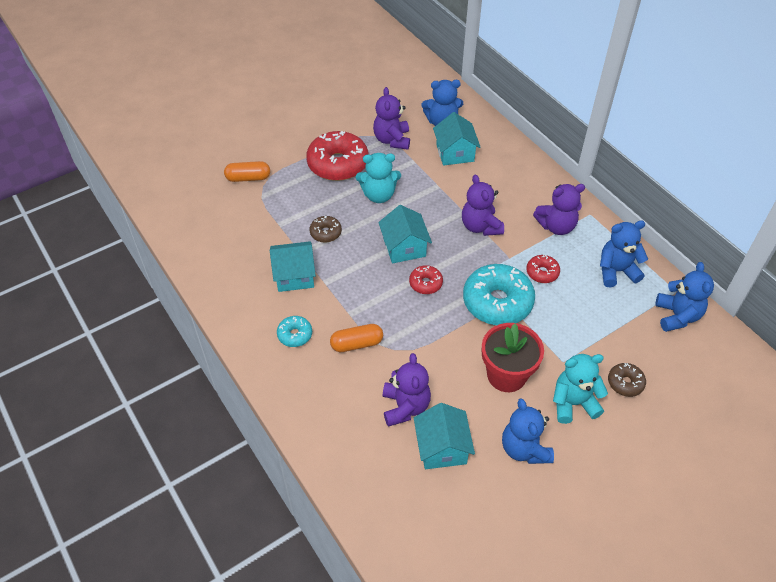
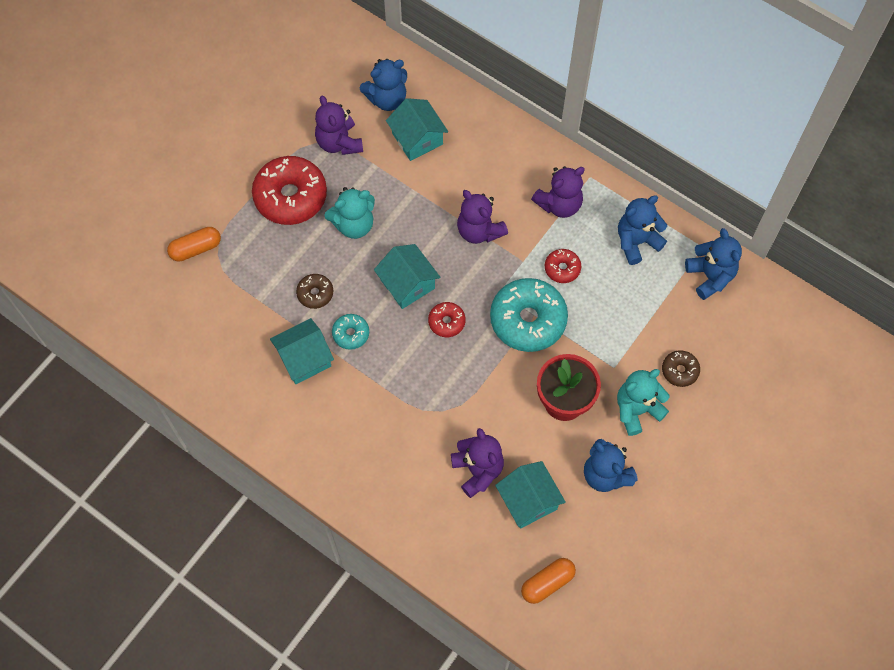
camera: 20 degrees left, 15 degrees up
turquoise donut [277,316,312,347] -> turquoise donut moved to [332,314,369,350]
orange capsule [330,324,383,352] -> orange capsule moved to [521,558,576,604]

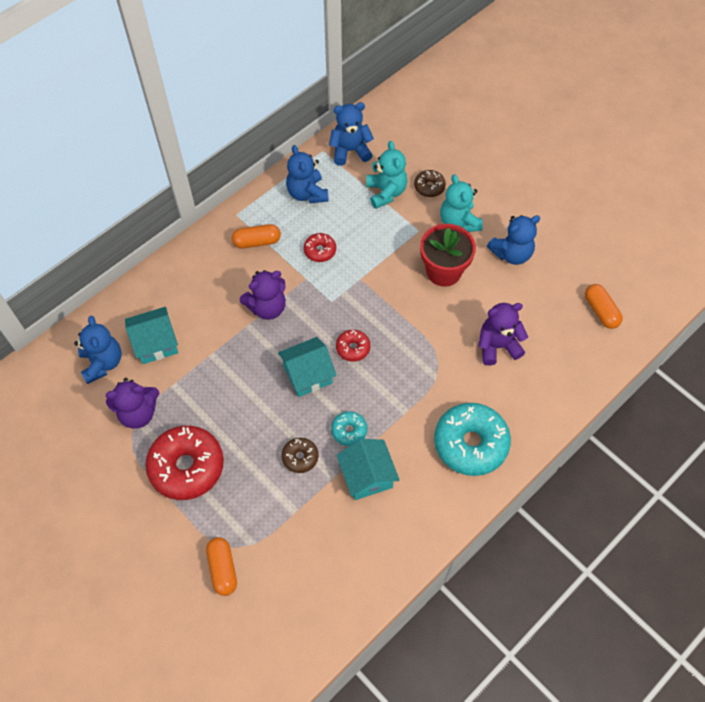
camera: 80 degrees left, 5 degrees down
turquoise teddy bear [324,187,375,239] -> turquoise teddy bear moved to [366,141,407,209]
turquoise donut [490,278,568,352] -> turquoise donut moved to [434,403,511,476]
turquoise house [495,461,566,529] -> none
purple teddy bear [531,166,585,218] -> orange capsule [232,224,281,249]

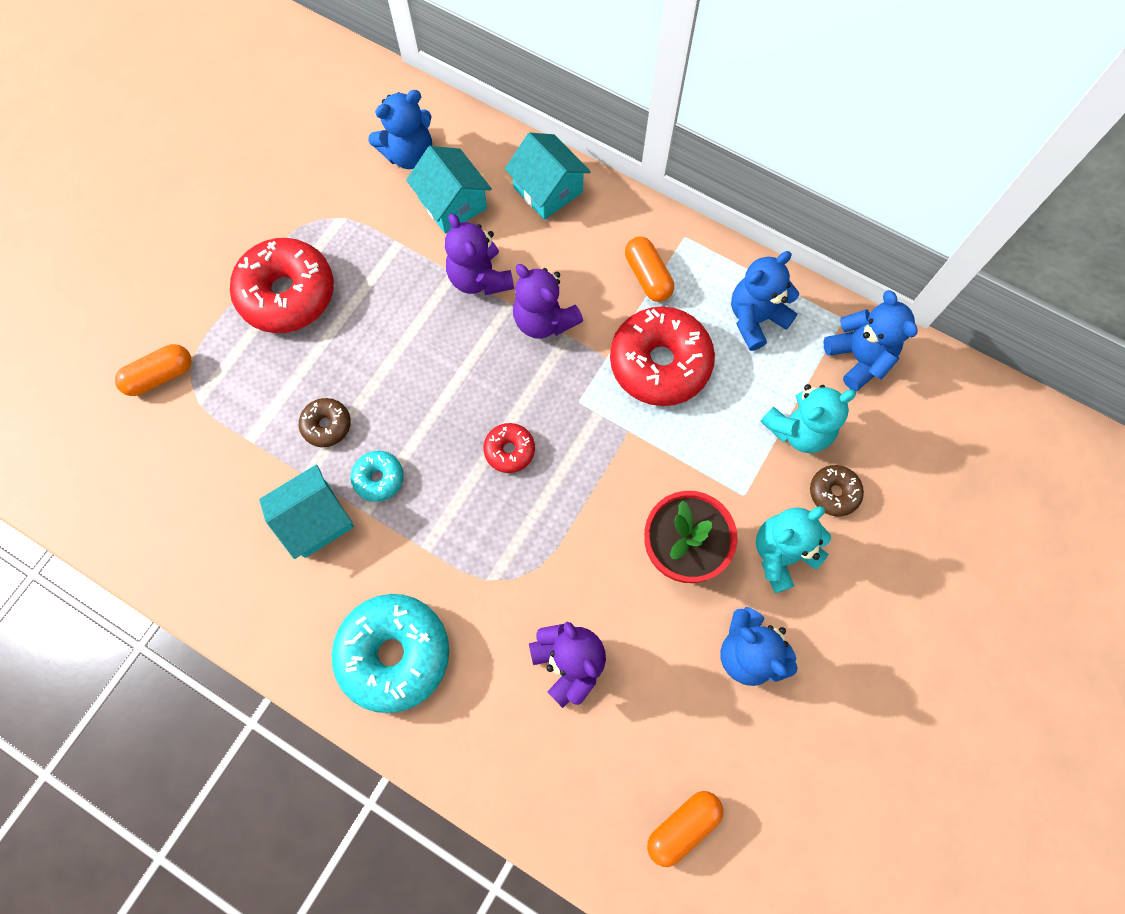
camera: 75 degrees right, 10 degrees up
purple teddy bear [106,378,159,429] -> purple teddy bear moved to [445,213,514,295]
turquoise house [278,337,336,397] -> turquoise house moved to [505,133,591,220]
red donut [304,233,336,262] -> red donut [610,306,715,406], size x2.07

